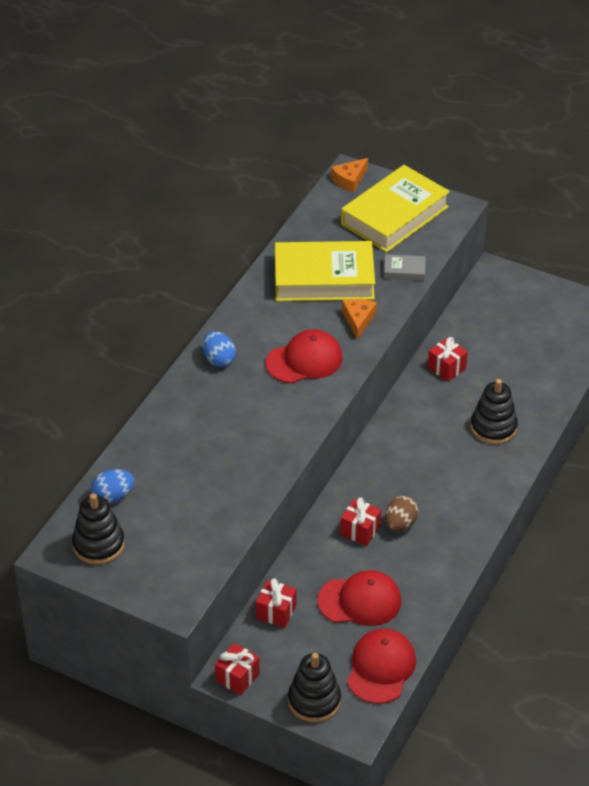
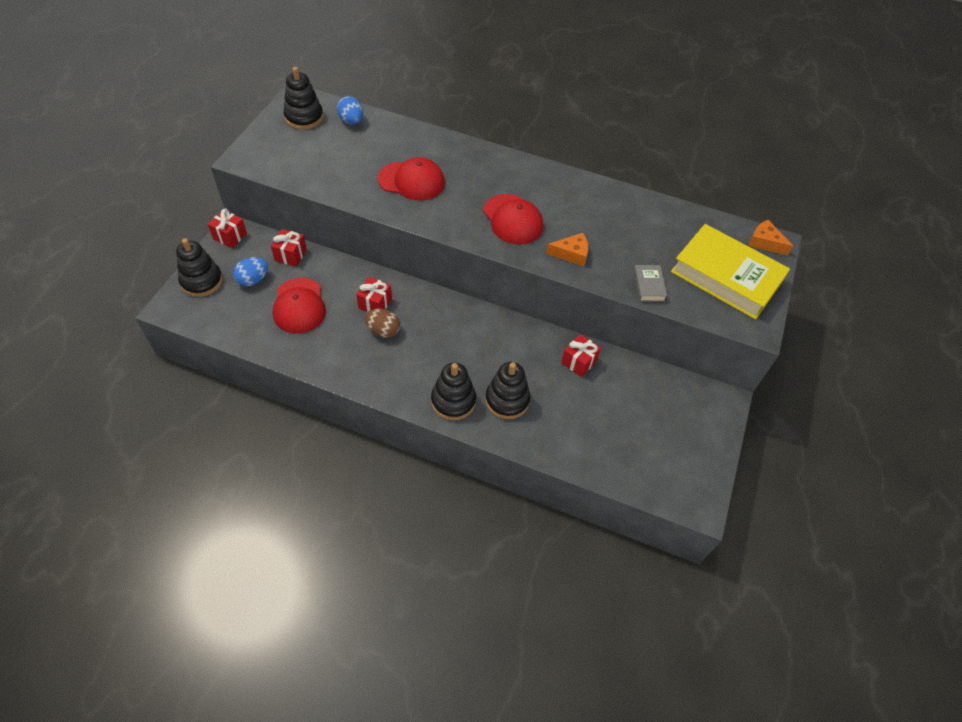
camera: 80 degrees right, 10 degrees up
blue egg [203,331,236,367] -> blue egg moved to [233,257,268,286]
yellow book [275,241,375,301] -> none
red cap [347,628,416,704] -> red cap moved to [378,157,445,201]
none -> black stacking toy [431,363,476,420]

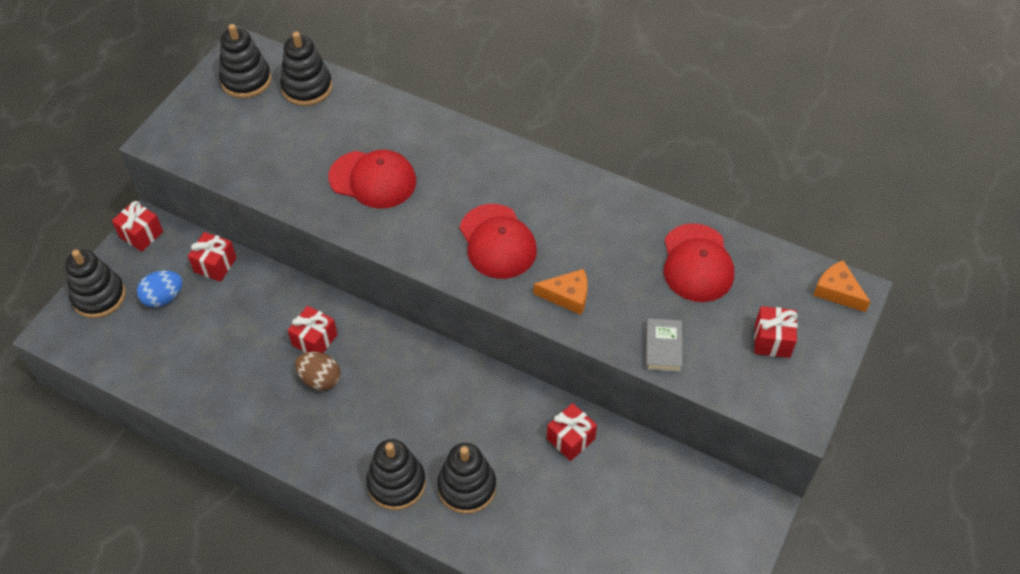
camera: 10 degrees right, 0 degrees up
red cap [273,278,326,334] -> red cap moved to [664,223,734,302]
blue egg [337,96,363,125] -> black stacking toy [280,31,332,106]
yellow book [671,224,790,320] -> red gift [754,306,798,358]

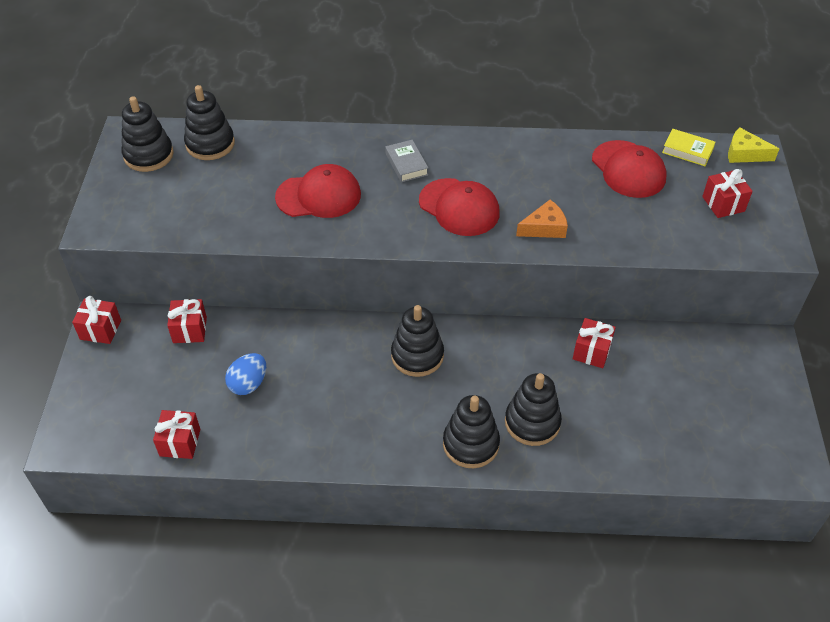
camera: 25 degrees left, 5 degrees down
black stacking toy [65,250,125,318] -> black stacking toy moved to [391,305,444,377]
blue egg [137,271,183,307] -> blue egg moved to [225,353,266,395]
red gift [288,306,338,353] -> red gift moved to [153,410,200,459]
brown egg [295,352,341,390] -> none
grey book [646,318,682,372] -> grey book moved to [385,140,428,182]
orange cheese [813,260,870,312] -> yellow cheese [728,127,779,163]
none -> yellow book [662,129,715,166]

